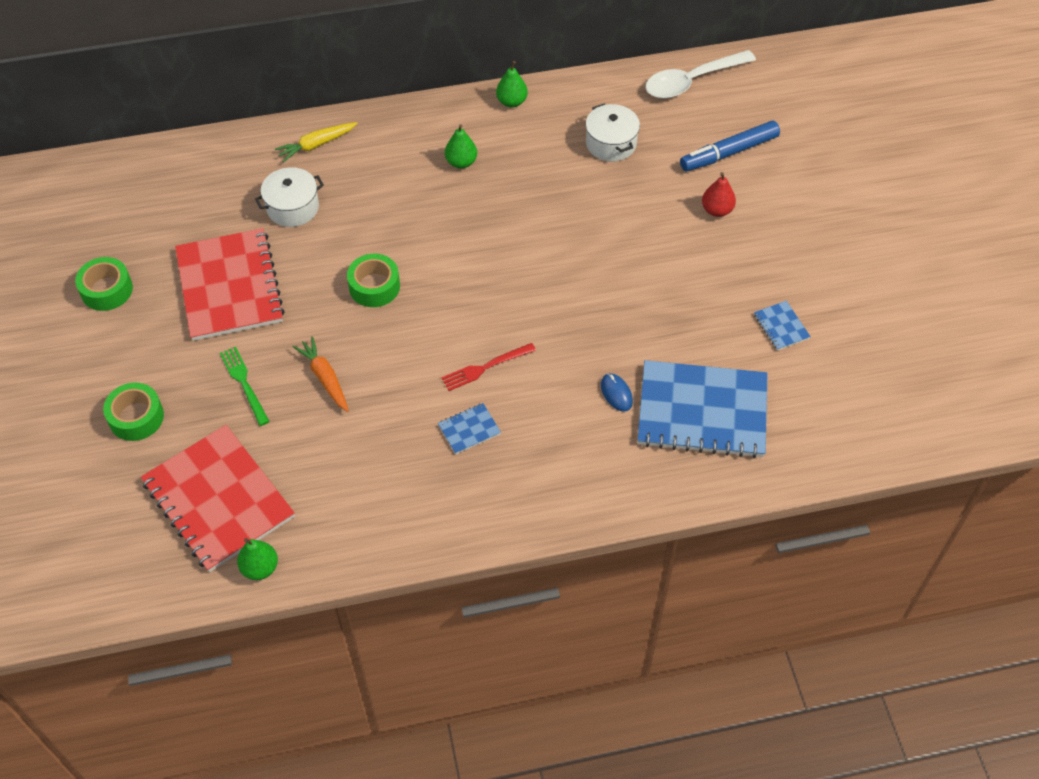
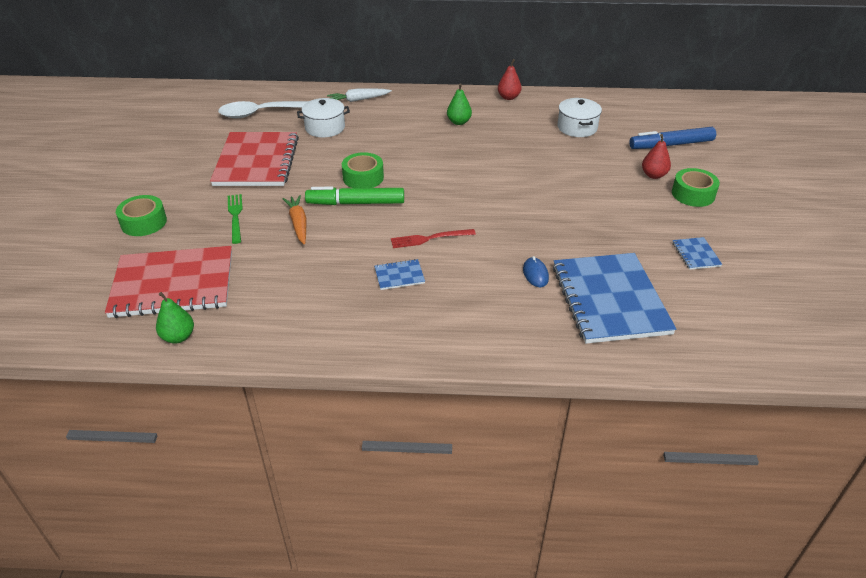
camera: 15 degrees right, 15 degrees down
green tape [75,257,133,311] -> green tape moved to [672,168,720,207]
red notebook [141,425,295,572] -> red notebook turned 75 degrees counterclockwise [105,246,232,318]
yellow carrot [275,122,358,162] -> white carrot [327,88,392,102]
green pear [496,61,528,107] -> red pear [498,59,522,100]
blue notebook [638,360,768,458] -> blue notebook turned 60 degrees clockwise [553,253,676,344]
white spoon [645,50,756,99] -> white spoon moved to [218,101,309,118]
none -> green marker [305,187,404,205]

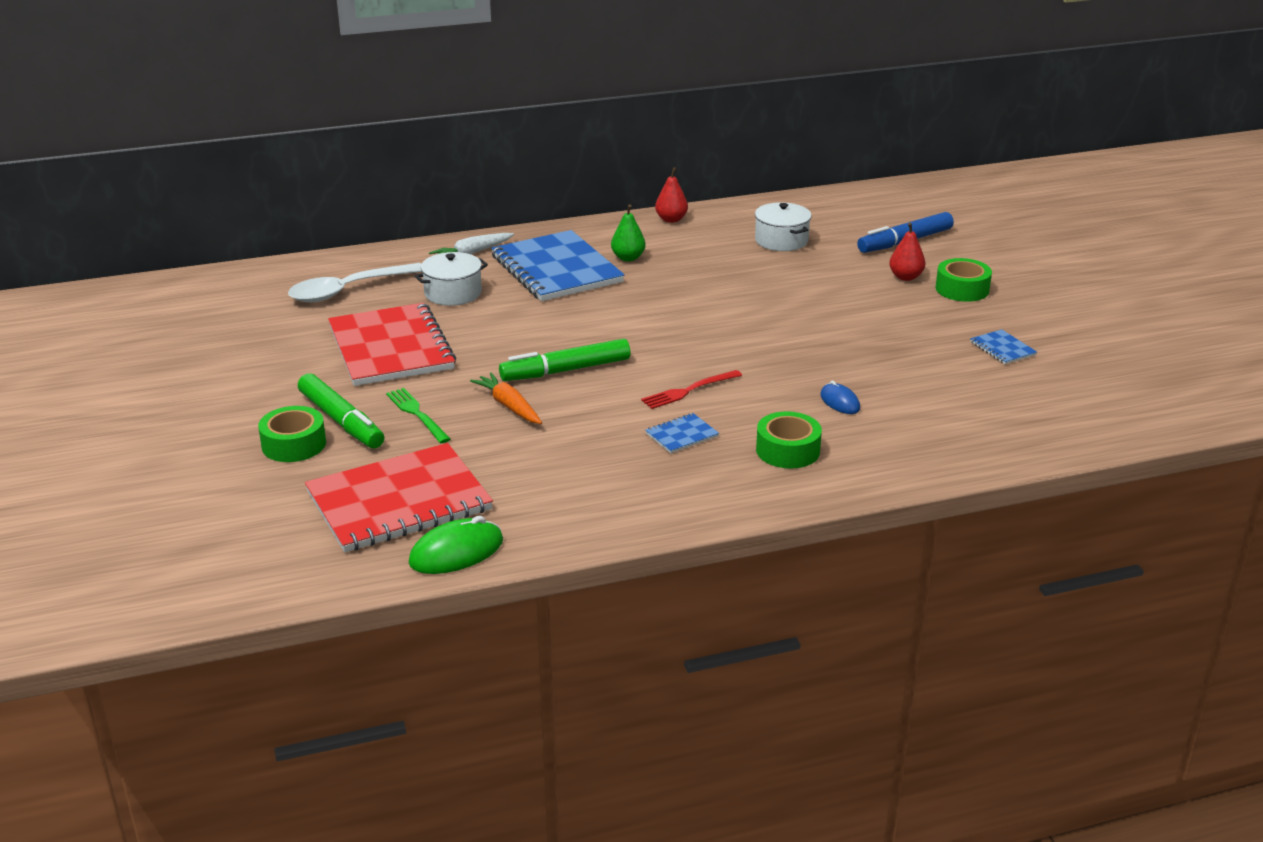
camera: 20 degrees left, 10 degrees down
green pear [156,292,194,344] -> green mouse [408,516,503,574]
green tape [342,152,384,188] -> green tape moved to [756,411,822,469]
blue notebook [553,253,676,344] -> blue notebook moved to [491,230,625,301]
none -> green marker [298,373,384,449]

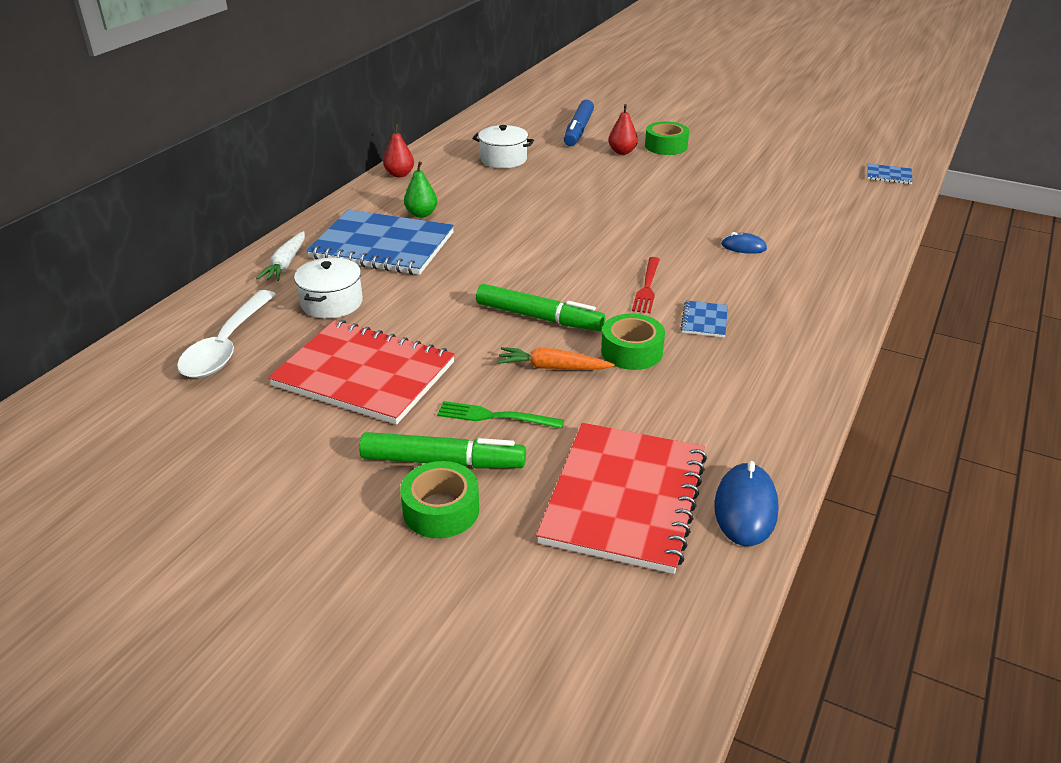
camera: 45 degrees left, 5 degrees up
green mouse [408,516,503,574] -> blue mouse [714,461,779,546]
green marker [499,339,630,381] -> green marker turned 90 degrees counterclockwise [476,284,605,331]
green tape [756,411,822,469] -> green tape moved to [601,314,665,370]
blue notebook [970,329,1037,364] -> blue notebook moved to [867,164,913,184]

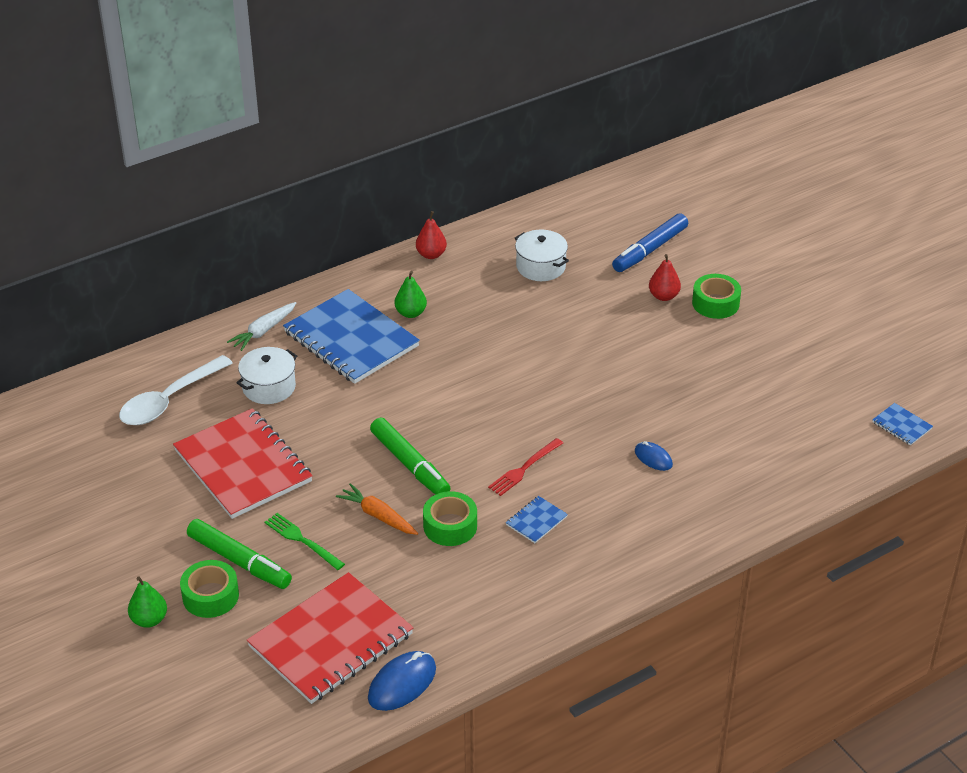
camera: 30 degrees right, 5 degrees up
none -> green pear [128,577,167,628]

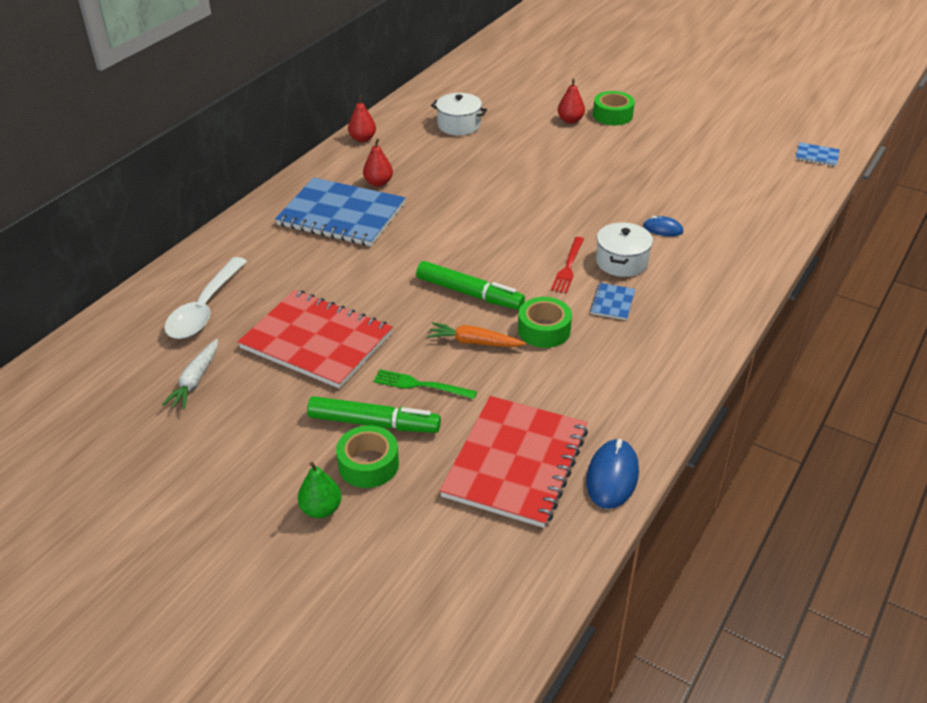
camera: 25 degrees left, 0 degrees up
white carrot [227,302,296,351] -> white carrot moved to [162,339,218,410]
white pot [236,347,297,404] -> white pot moved to [596,223,653,277]
green pear [395,271,427,318] -> red pear [363,138,393,187]
blue marker [612,213,688,272] -> none

